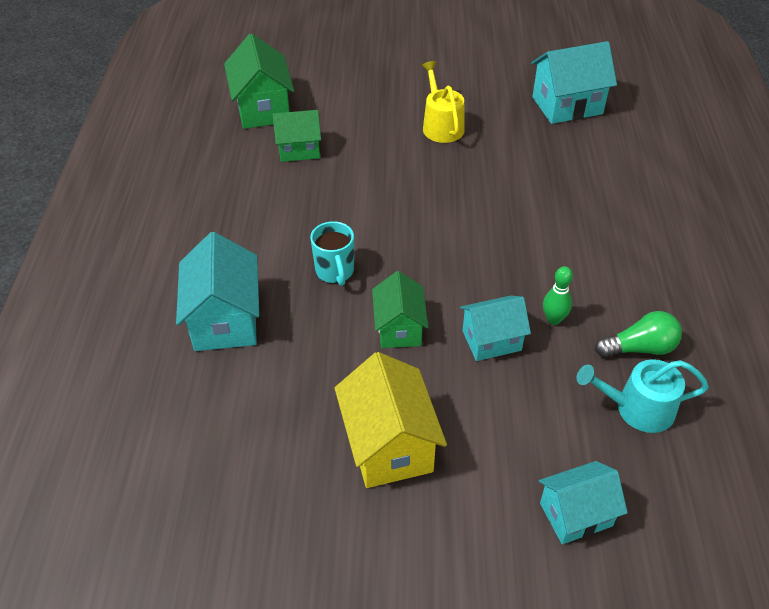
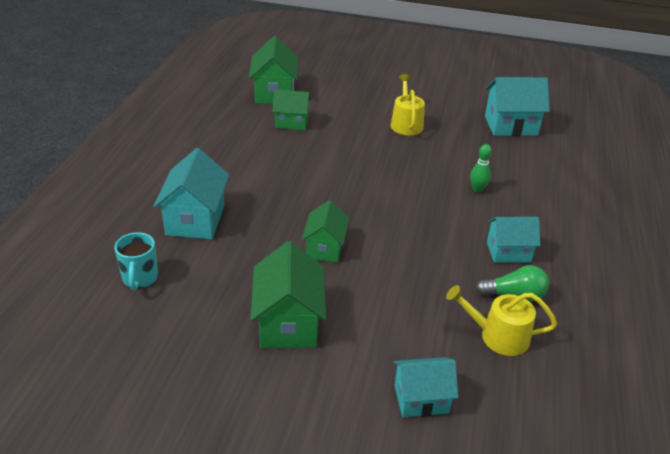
camera: 10 degrees right, 10 degrees down
turquoise mug [310,221,354,286] -> turquoise mug moved to [114,232,158,291]
yellow house [334,352,447,488] -> green house [251,241,326,348]
turquoise house [460,295,531,361] -> turquoise house moved to [487,217,541,263]
green bowling pin [543,266,573,325] -> green bowling pin moved to [470,144,492,193]
turquoise watering can [577,359,709,433] -> yellow watering can [446,285,557,356]

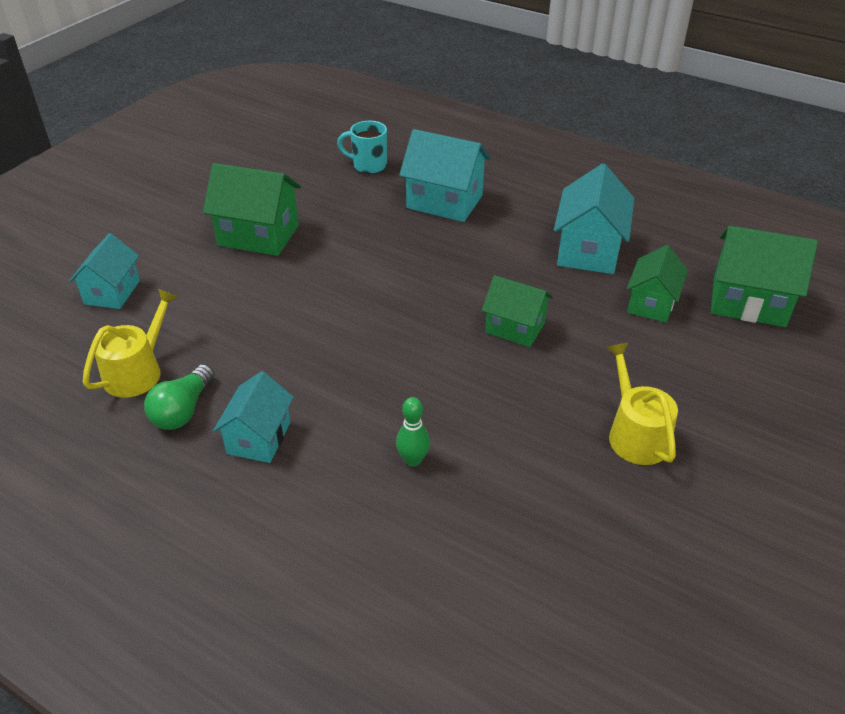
camera: 110 degrees right, 5 degrees up
green house [302,200,349,263] -> green house moved to [482,275,553,347]
yellow watering can [391,74,425,135] -> yellow watering can turned 120 degrees counterclockwise [606,343,678,465]
turquoise house [485,77,550,136] -> turquoise house moved to [554,164,635,274]

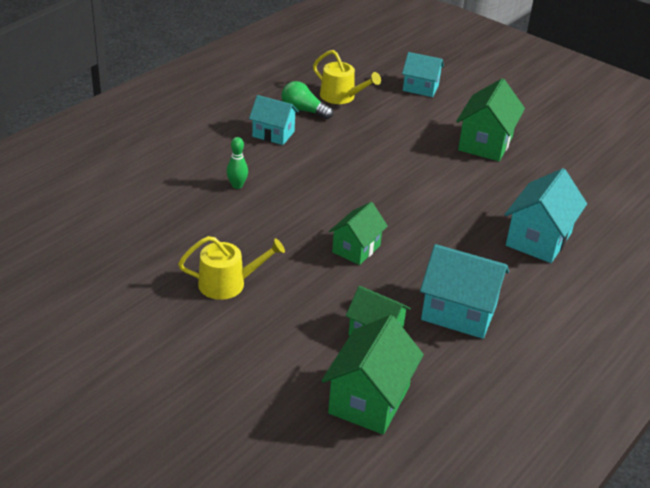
camera: 95 degrees right, 5 degrees down
turquoise mug [337,121,387,174] -> none

